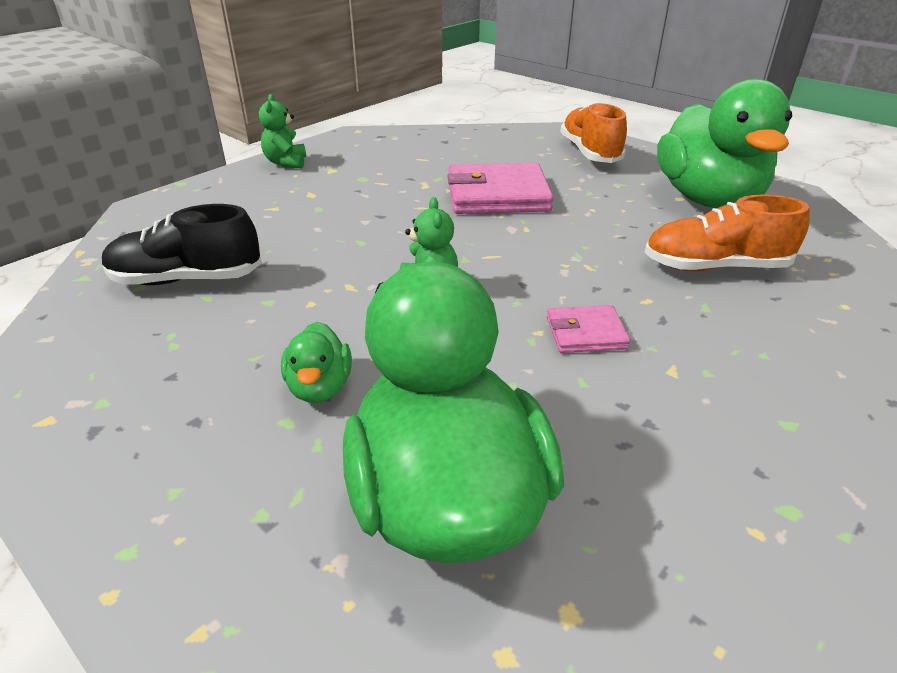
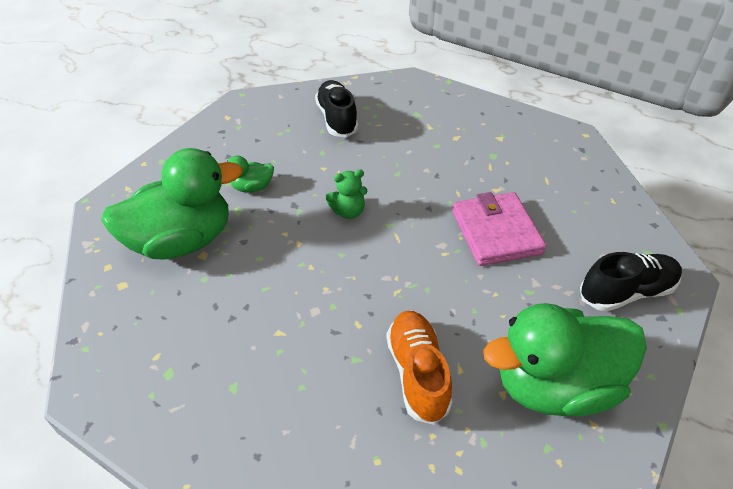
camera: 80 degrees right, 10 degrees up
green teddy bear [259,94,306,168] -> none
pink wallet [547,305,631,353] -> none
orange shoe [560,102,627,163] -> black shoe [580,252,682,311]

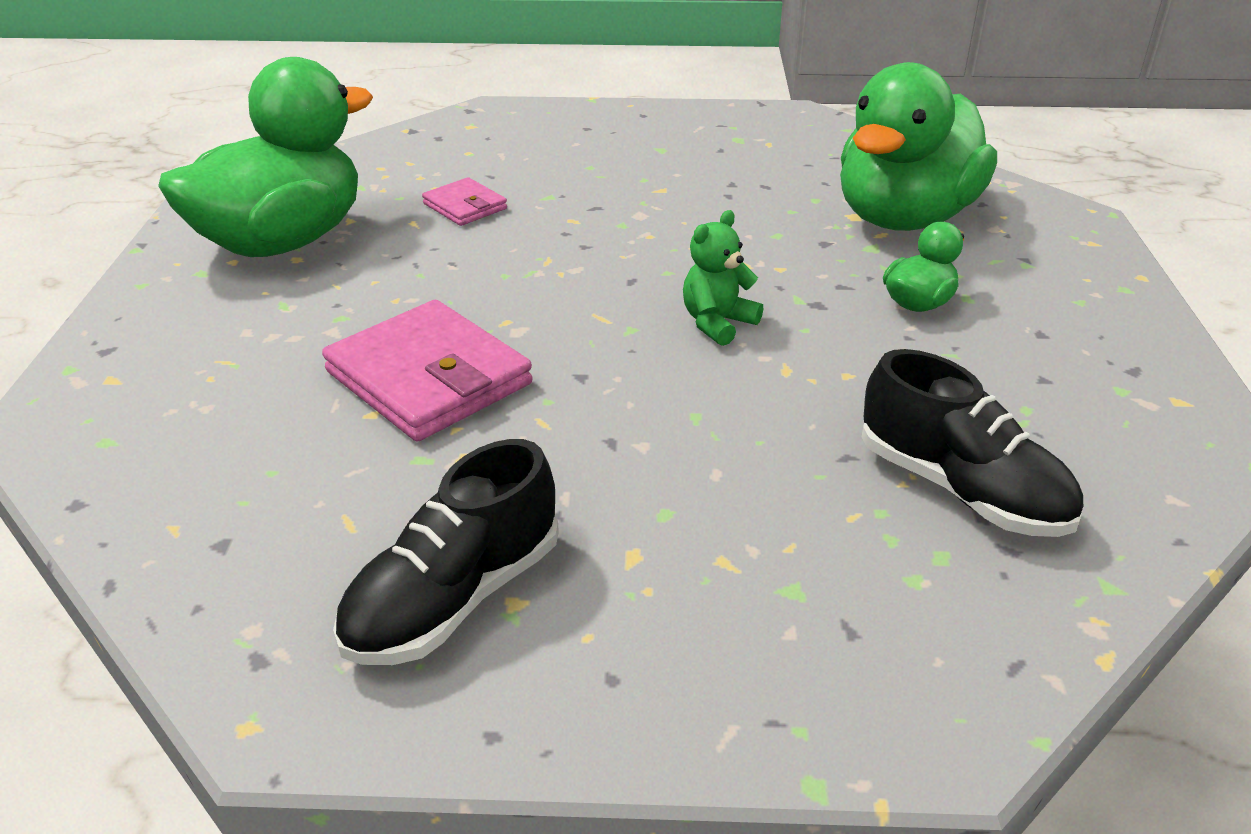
camera: 150 degrees right, 10 degrees down
orange shoe [386,311,453,425] -> pink wallet [422,177,507,226]
black shoe [580,252,682,311] -> black shoe moved to [333,439,559,665]

